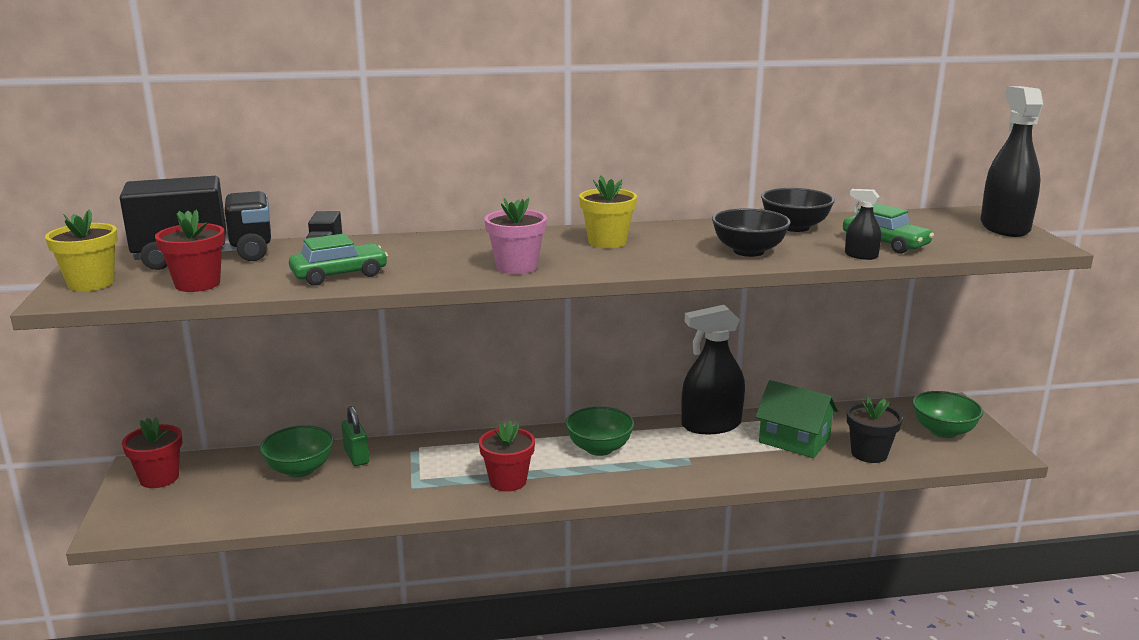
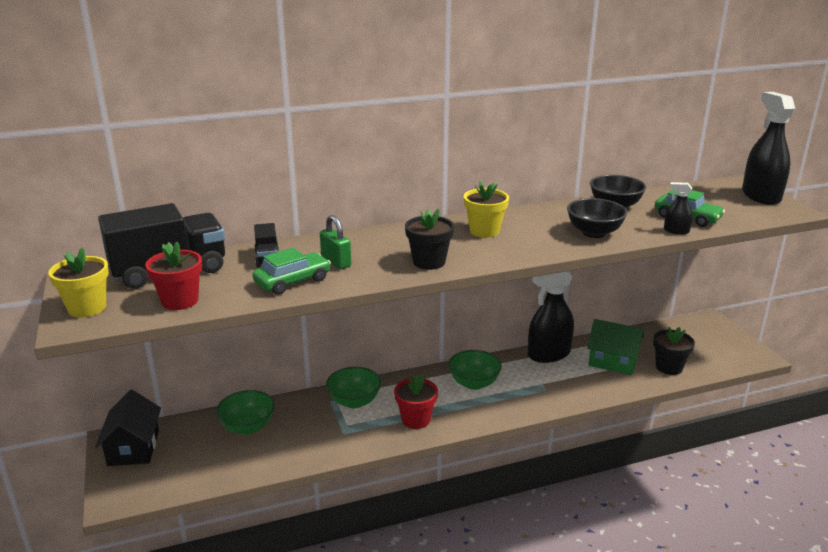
camera: 10 degrees left, 5 degrees up
red flower pot [122,417,182,488] -> black house [95,390,161,466]
green padlock [342,406,369,466] -> green padlock moved to [320,215,351,269]
pink flower pot [485,198,547,274] -> black flower pot [405,209,454,270]
green bowl [912,391,983,438] -> green bowl moved to [326,367,381,408]

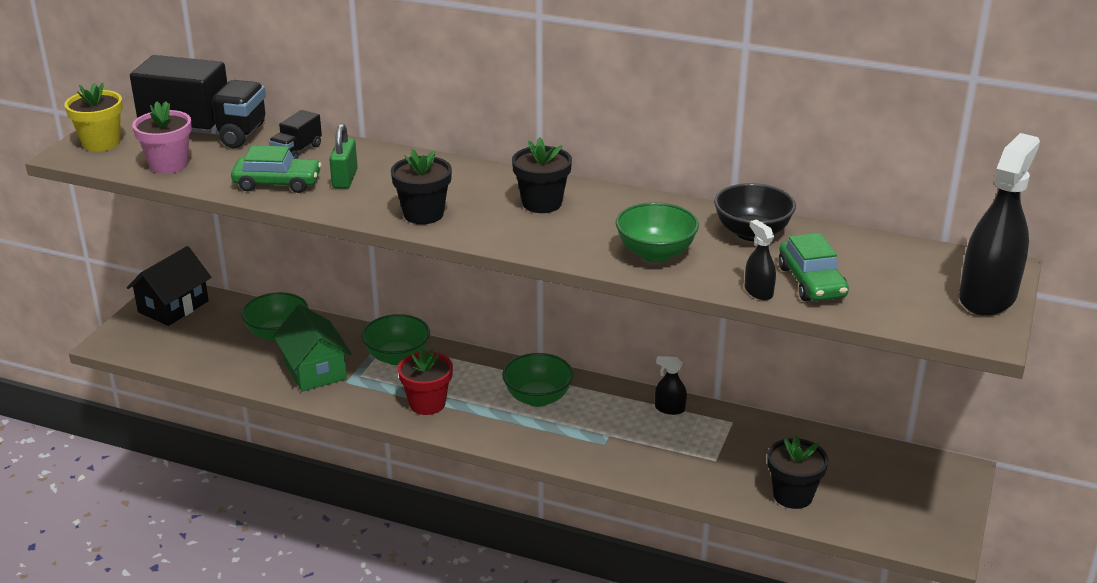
camera: 40 degrees right, 5 degrees up
red flower pot [145,242,202,310] -> pink flower pot [132,101,192,174]
yellow flower pot [464,181,509,238] -> black flower pot [512,137,572,213]
black spray bottle [528,271,574,363] -> black spray bottle [655,356,687,415], size x0.45
black bowl [567,198,628,238] -> green bowl [616,202,699,262]
green house [587,319,644,375] -> green house moved to [273,305,352,392]

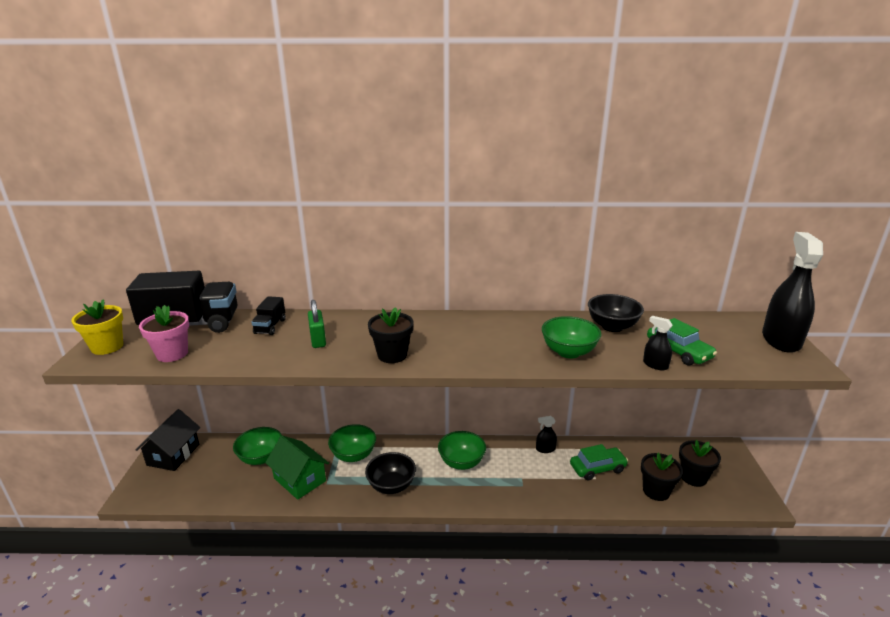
camera: 20 degrees left, 5 degrees down
green car [231,145,322,193] -> green car moved to [570,444,628,480]
red flower pot [398,348,453,415] -> black bowl [365,452,416,494]
black flower pot [512,137,572,213] -> black flower pot moved to [679,440,721,487]

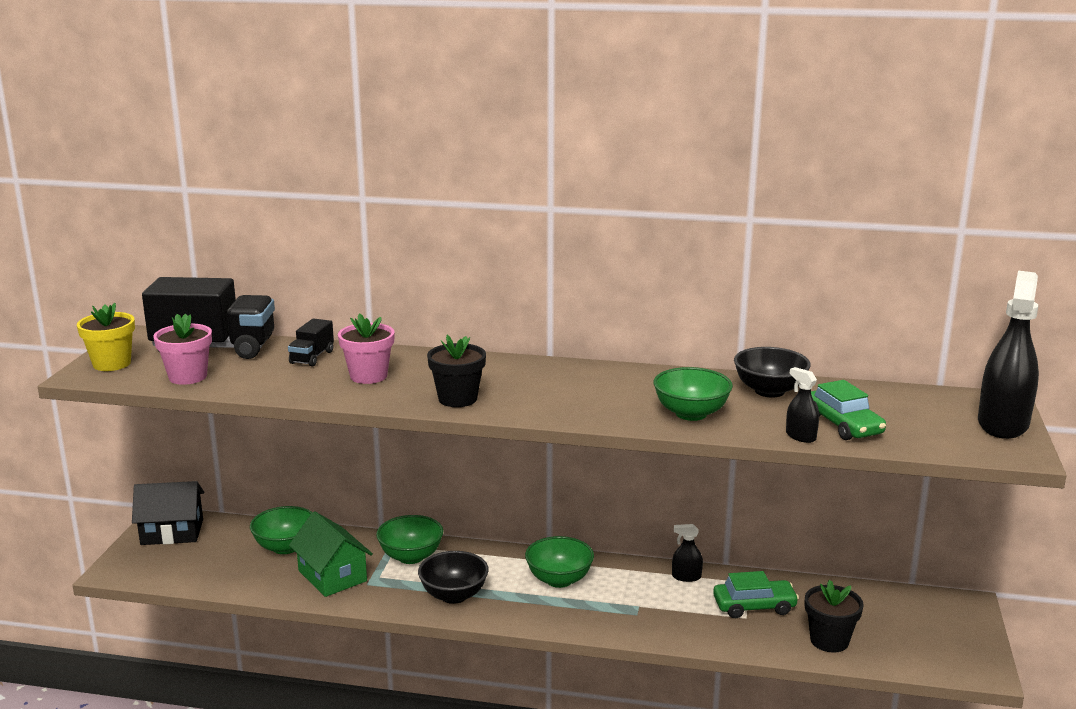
camera: 10 degrees right, 5 degrees down
black house [136,409,200,471] -> black house turned 60 degrees clockwise [132,481,204,545]
green padlock [308,300,326,348] -> pink flower pot [338,313,395,384]
black flower pot [679,440,721,487] -> none

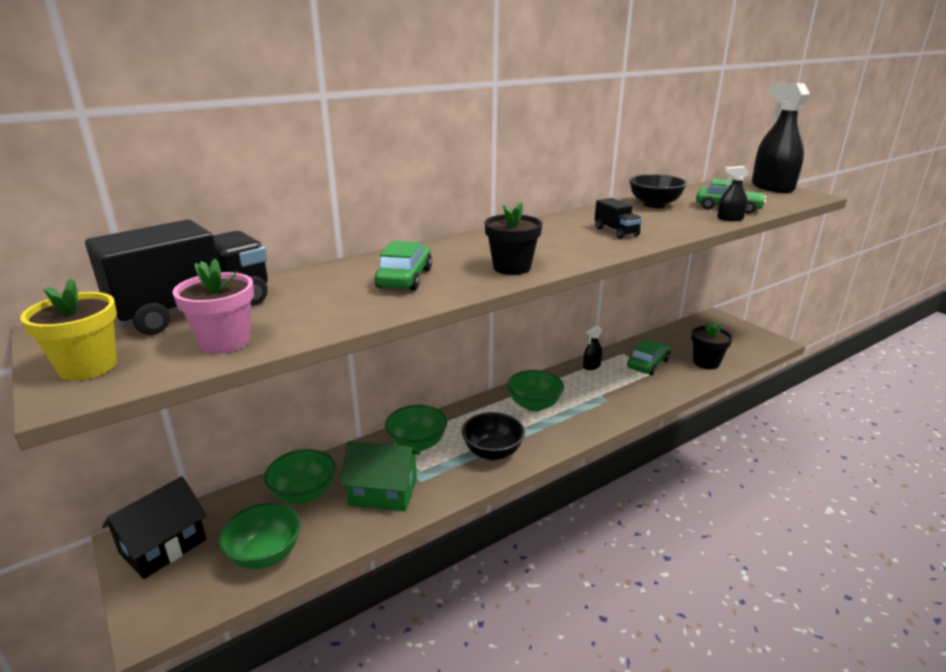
camera: 45 degrees left, 5 degrees up
black truck [288,318,334,367] -> black truck moved to [594,198,642,239]
pink flower pot [338,313,395,384] -> green car [375,241,432,291]
green bowl [654,367,733,421] -> green bowl moved to [219,503,301,569]

